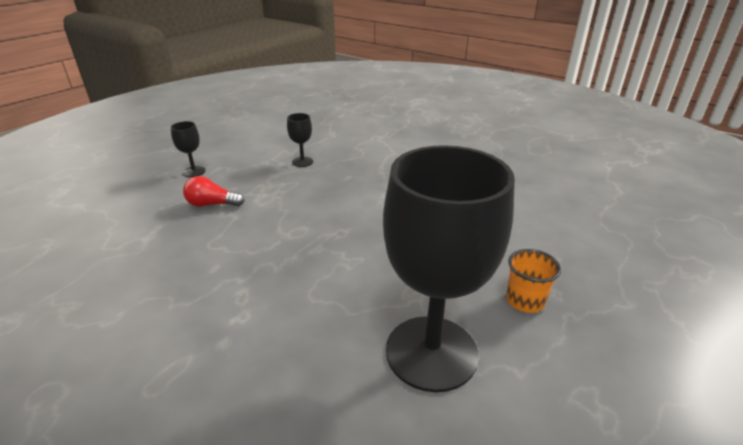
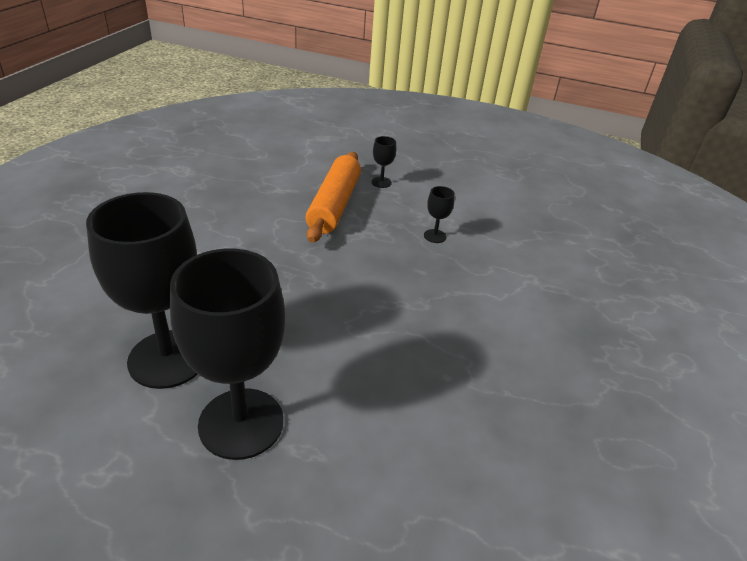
camera: 70 degrees right, 5 degrees up
red light bulb [183,176,244,207] -> orange rolling pin [306,152,361,243]
orange cup [506,249,561,313] -> black goblet [170,249,285,460]

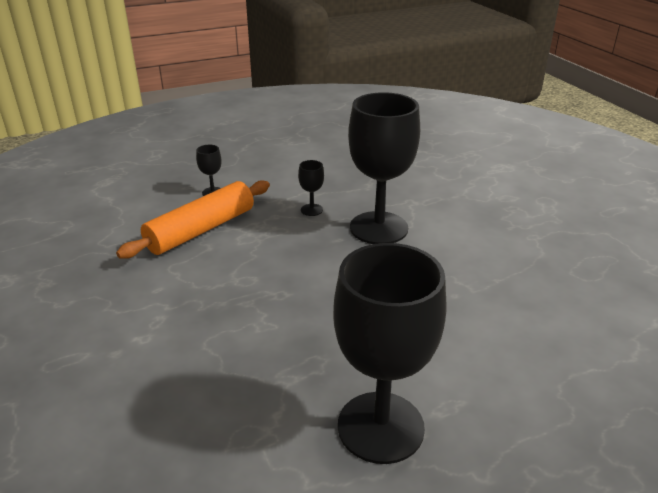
camera: 40 degrees left, 5 degrees down
black goblet [86,192,198,389] -> black goblet moved to [348,92,420,244]
orange rolling pin [306,152,361,243] -> orange rolling pin turned 75 degrees clockwise [116,180,270,259]

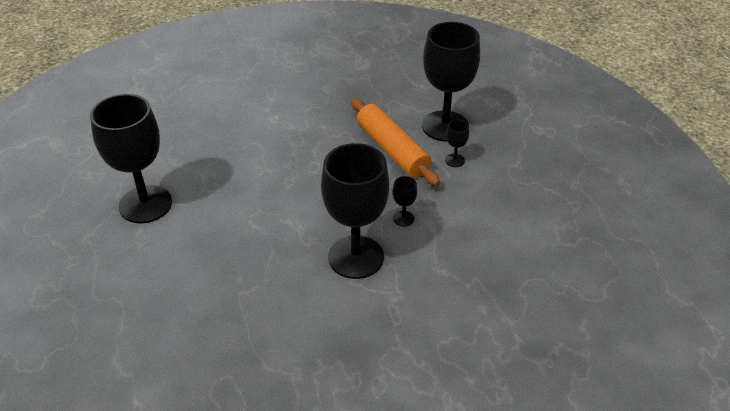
camera: 105 degrees right, 10 degrees up
none -> black goblet [422,22,480,141]

